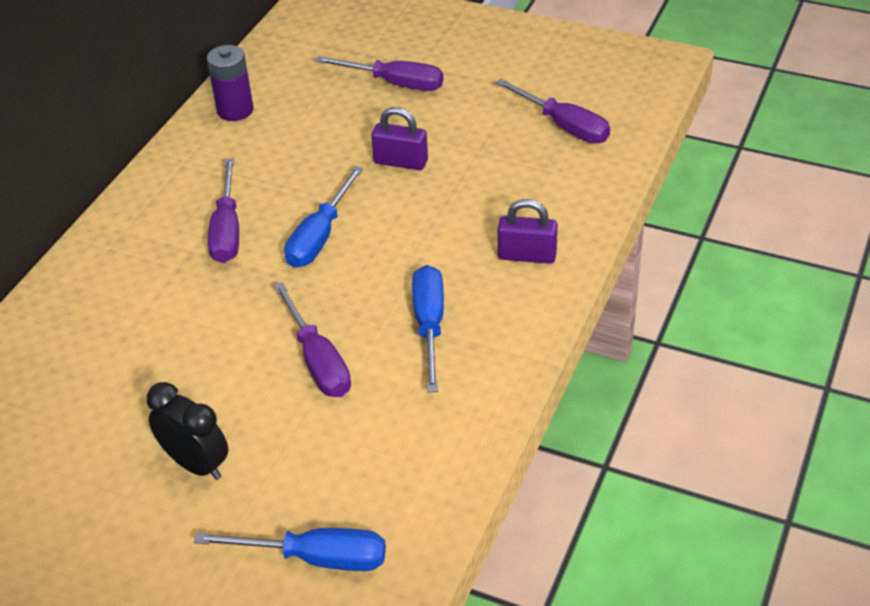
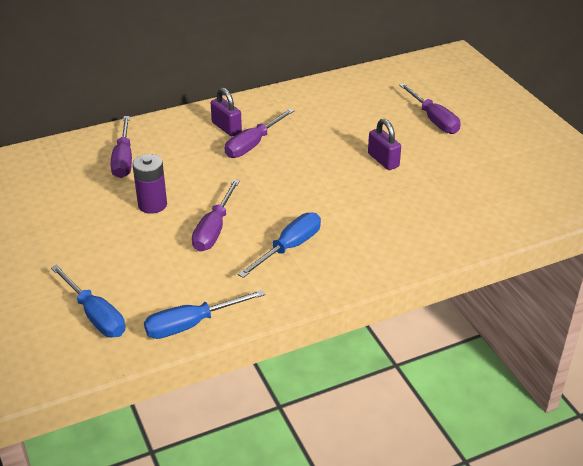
camera: 40 degrees right, 5 degrees down
black clock [147,382,228,480] -> none
purple battery [207,45,253,121] -> purple battery moved to [132,154,167,214]
blue screwdriver [284,166,363,268] -> blue screwdriver moved to [144,290,265,339]
purple screwdriver [495,79,610,143] -> purple screwdriver moved to [110,116,132,178]
purple padlock [498,199,558,264] -> purple padlock moved to [211,87,242,136]

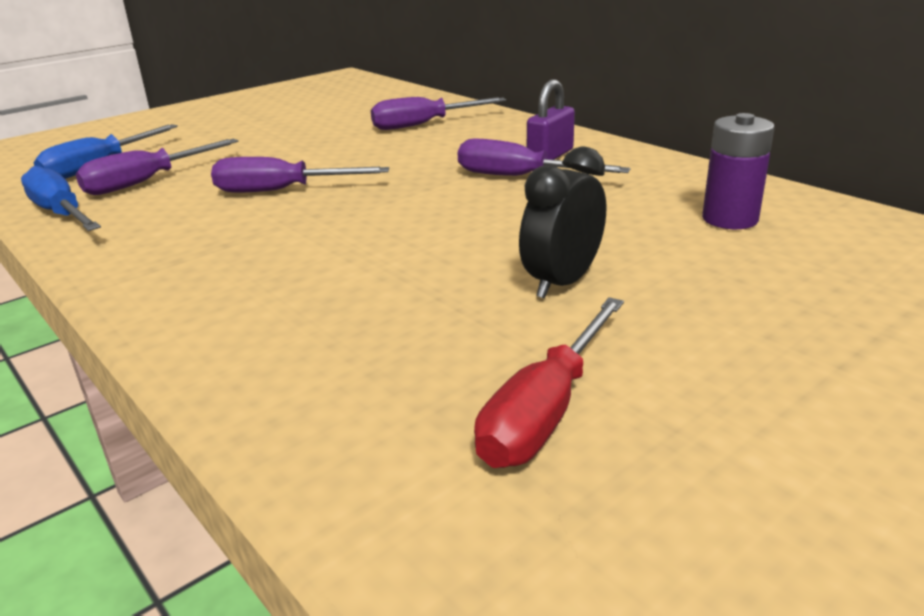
camera: 75 degrees right, 10 degrees down
purple battery [132,154,167,214] -> purple battery moved to [702,113,775,229]
blue screwdriver [238,212,321,278] -> none
purple padlock [368,119,401,170] -> black clock [519,146,606,299]
purple screwdriver [399,83,460,134] -> purple screwdriver moved to [76,139,238,195]
none -> red screwdriver [474,297,624,468]

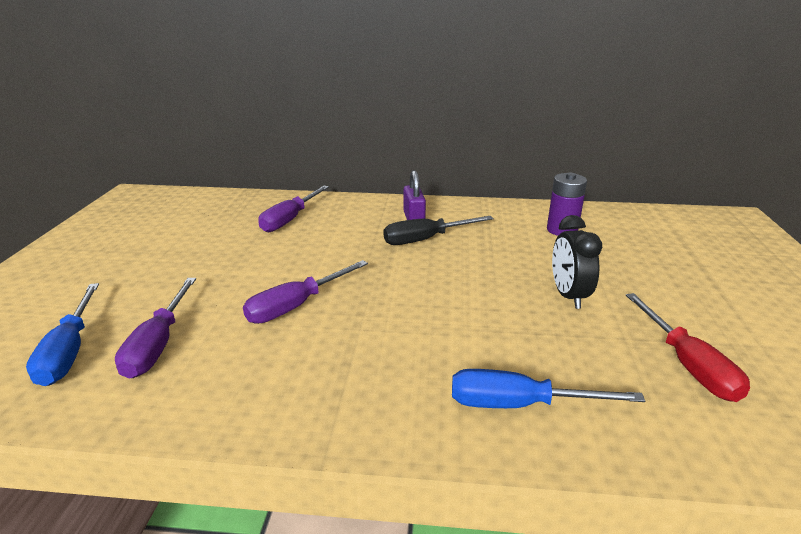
camera: 45 degrees left, 0 degrees up
blue screwdriver [21,166,101,231] -> blue screwdriver moved to [452,369,645,408]
purple screwdriver [458,138,630,176] -> black screwdriver [384,216,494,245]

